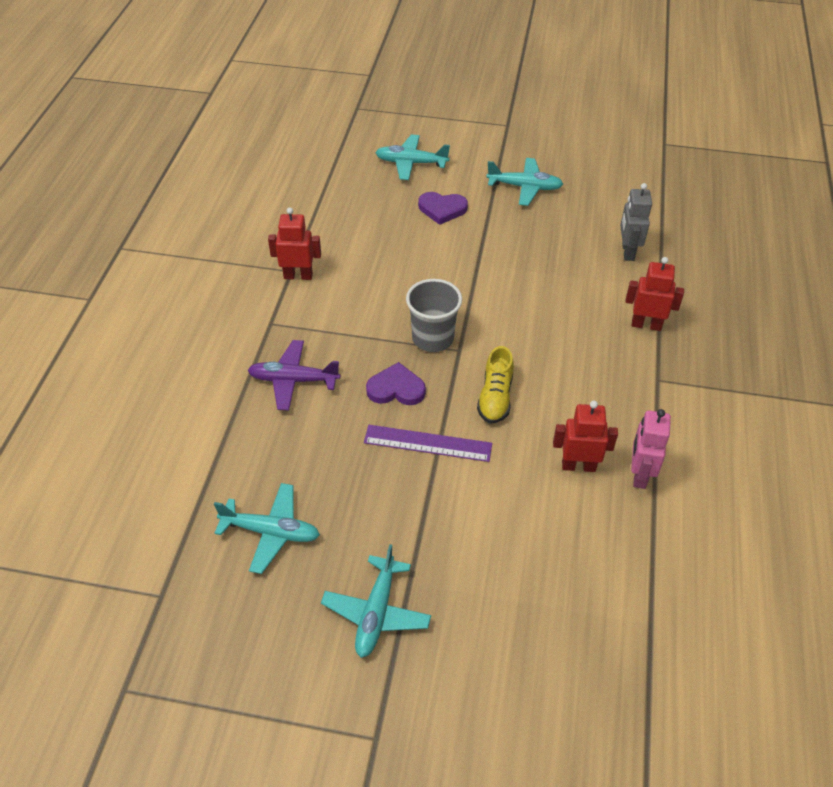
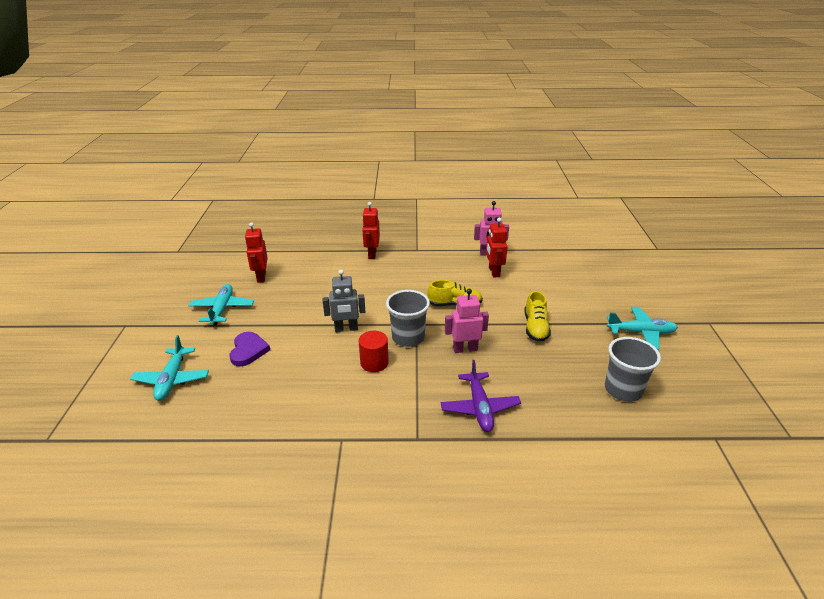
camera: 100 degrees left, 15 degrees down
turquoise plane [214,483,320,574] -> grey cup [605,337,661,402]
red robot [268,207,321,280] -> red robot moved to [245,222,268,283]
purple ruler [364,425,492,462] -> none
purple heart [366,362,426,405] -> pink robot [445,289,489,353]
grey robot [620,183,652,261] -> grey robot moved to [323,270,365,332]
none -> red cylinder [359,331,389,372]
none -> yellow shoe [524,291,551,342]

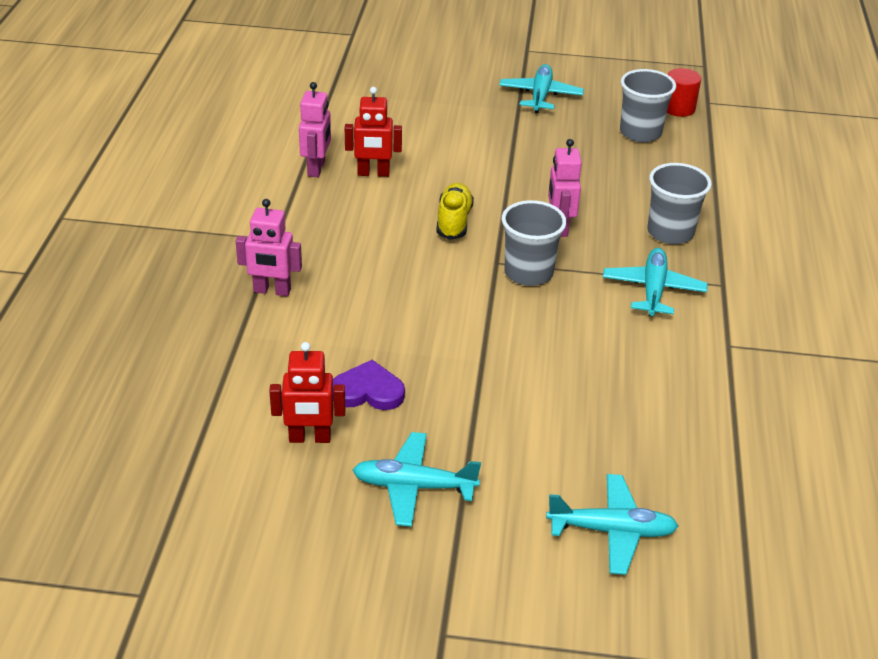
camera: 85 degrees left, 5 degrees up
purple heart [230,332,270,366] -> purple heart moved to [333,360,405,410]
grey robot [323,270,365,332] -> none
red cylinder [359,331,389,372] -> red cylinder moved to [667,68,701,117]
red robot [362,202,380,259] -> pink robot [236,199,302,296]
purple plane [441,360,521,432] -> grey cup [648,163,712,244]
yellow shoe [524,291,551,342] -> none
none -> turquoise plane [603,248,708,316]

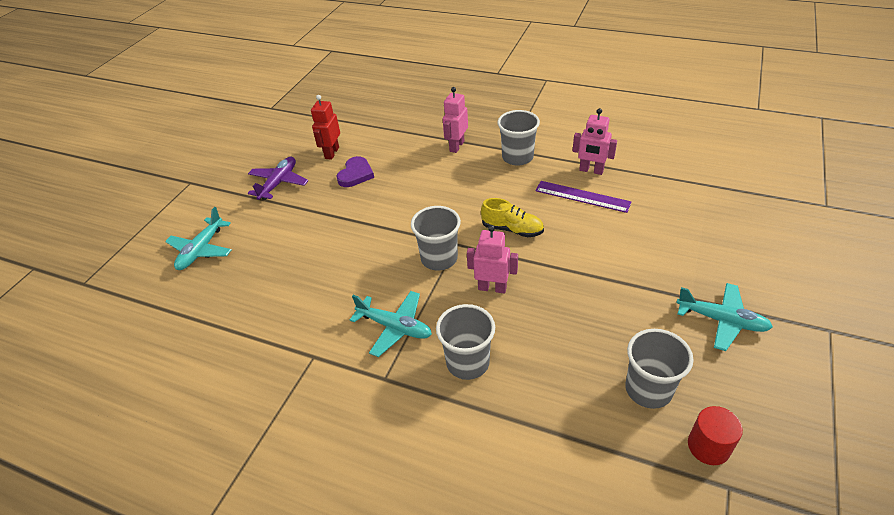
camera: 110 degrees right, 5 degrees up
red robot [345,87,402,177] -> purple ruler [535,181,631,213]
turquoise plane [353,432,481,527] -> purple plane [248,157,308,200]
none -> grey cup [497,110,540,166]

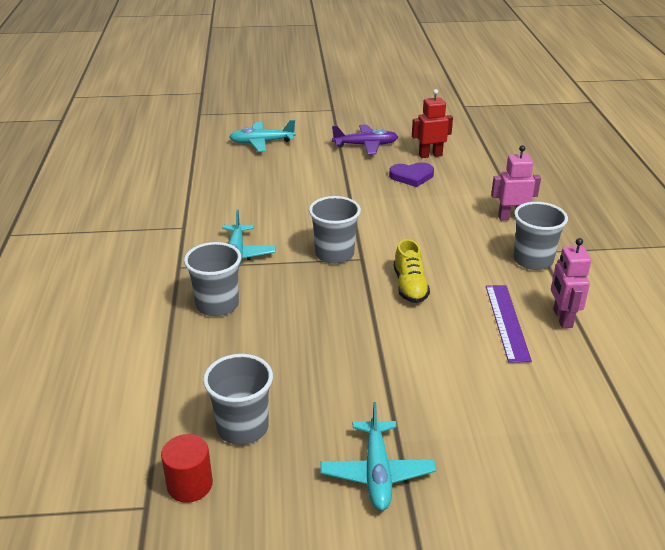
camera: 60 degrees right, 10 degrees down
pink robot [467,225,518,294] -> none

